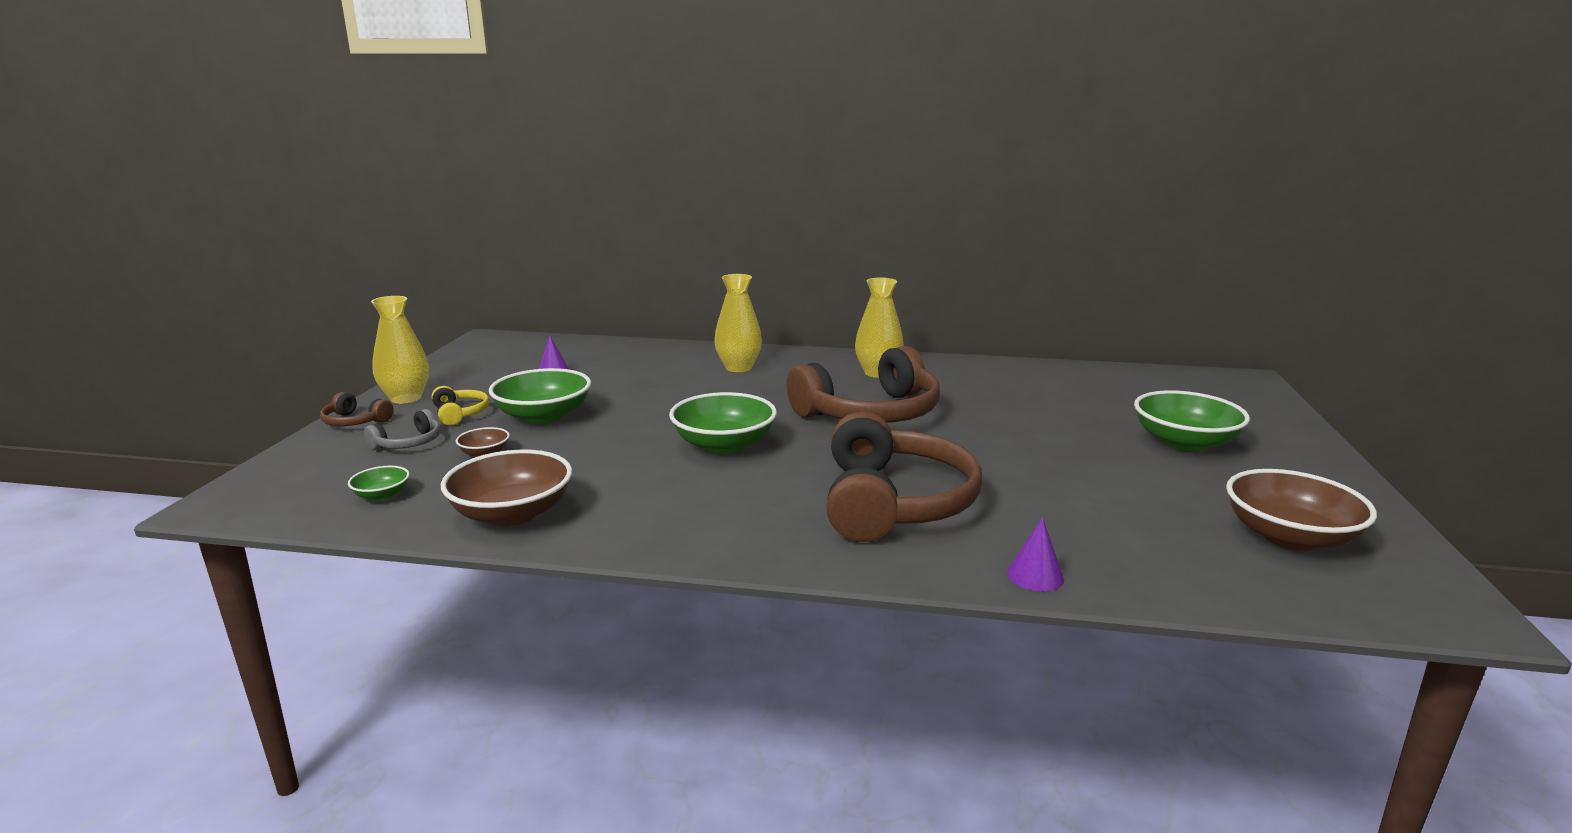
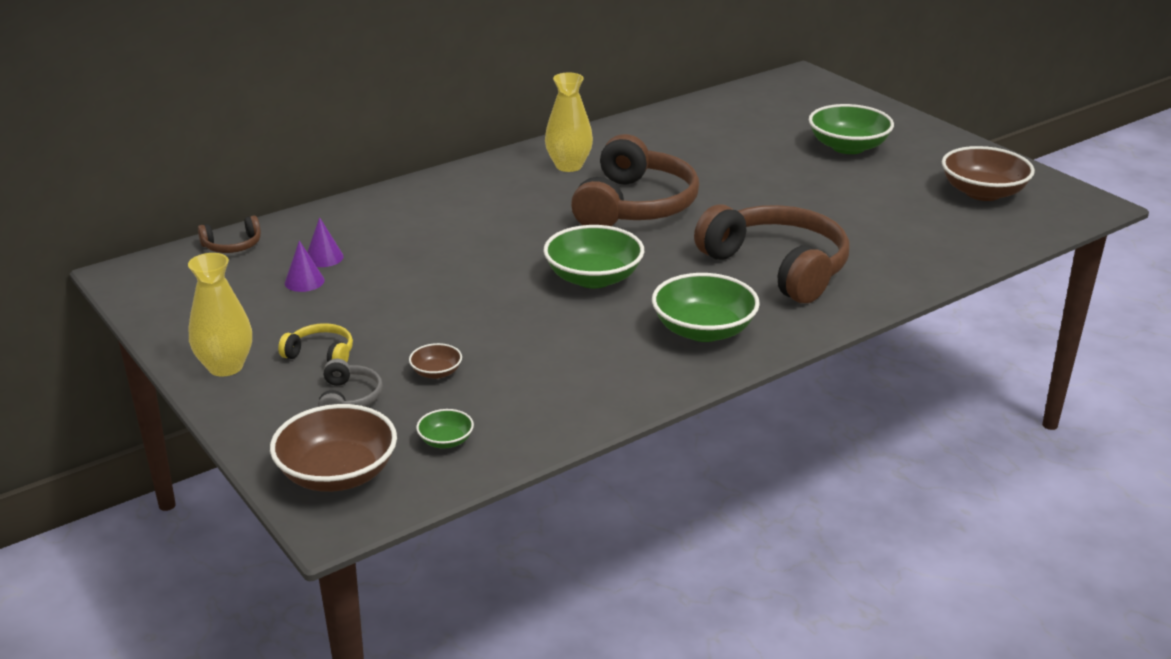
camera: 45 degrees left, 10 degrees up
brown headphones [320,392,394,426] -> brown headphones moved to [198,216,261,253]
brown bowl [441,450,572,526] -> brown bowl moved to [270,404,397,492]
green bowl [489,368,591,424] -> green bowl moved to [652,273,760,342]
yellow vase [714,274,762,372] -> none
purple cone [1007,517,1064,591] -> purple cone moved to [307,217,344,267]

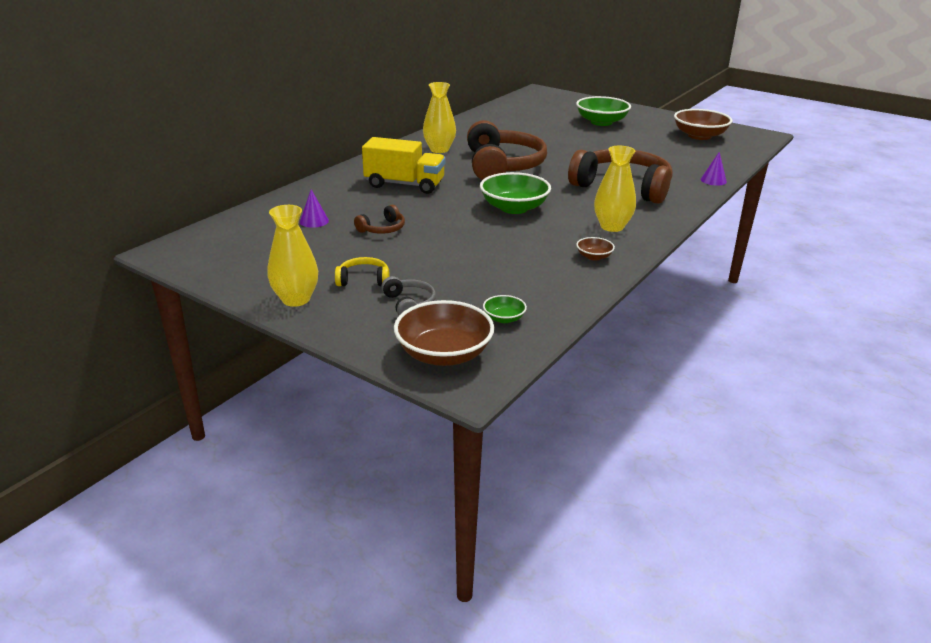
camera: 20 degrees left, 0 degrees up
brown headphones [198,216,261,253] -> brown headphones moved to [354,205,405,234]
purple cone [285,240,325,292] -> purple cone moved to [701,152,727,186]
brown bowl [409,343,462,379] -> brown bowl moved to [576,237,615,261]
green bowl [652,273,760,342] -> yellow vase [594,146,636,232]
none -> yellow truck [362,137,445,194]

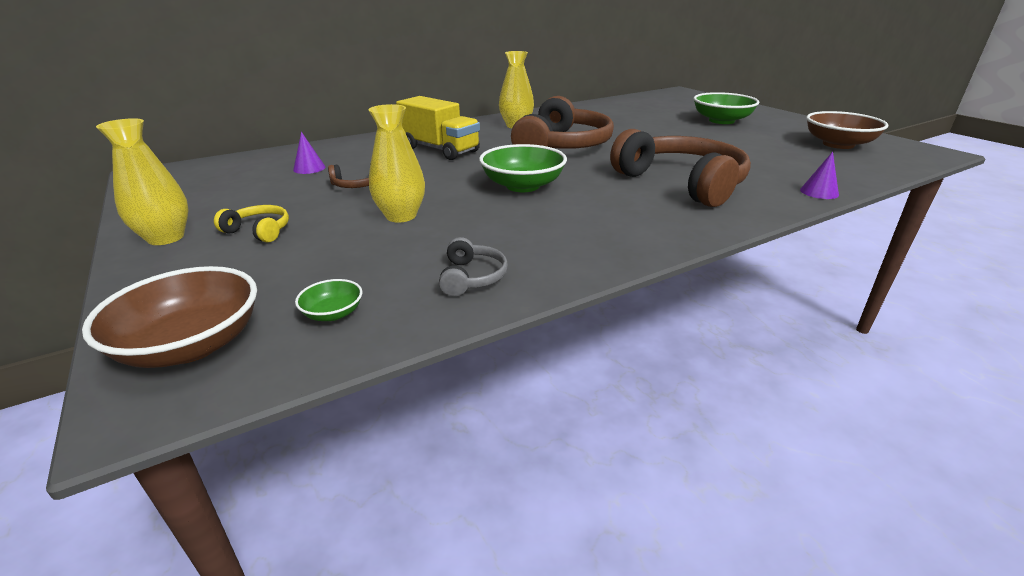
camera: 25 degrees right, 0 degrees up
grey headphones [381,276,436,315] -> grey headphones moved to [439,237,508,296]
brown bowl [576,237,615,261] -> none
yellow vase [594,146,636,232] -> yellow vase moved to [368,104,425,223]

